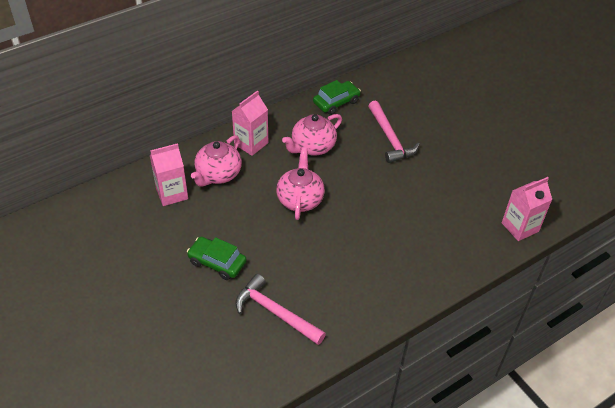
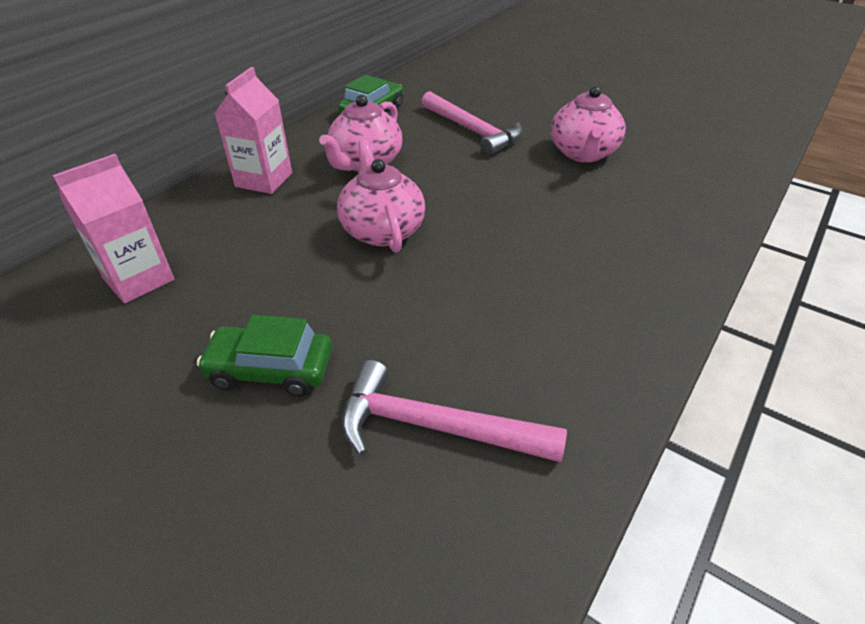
camera: 20 degrees left, 5 degrees down
pink teapot [191,135,242,187] -> pink teapot moved to [551,86,626,162]
pink carton [502,177,552,241] -> none

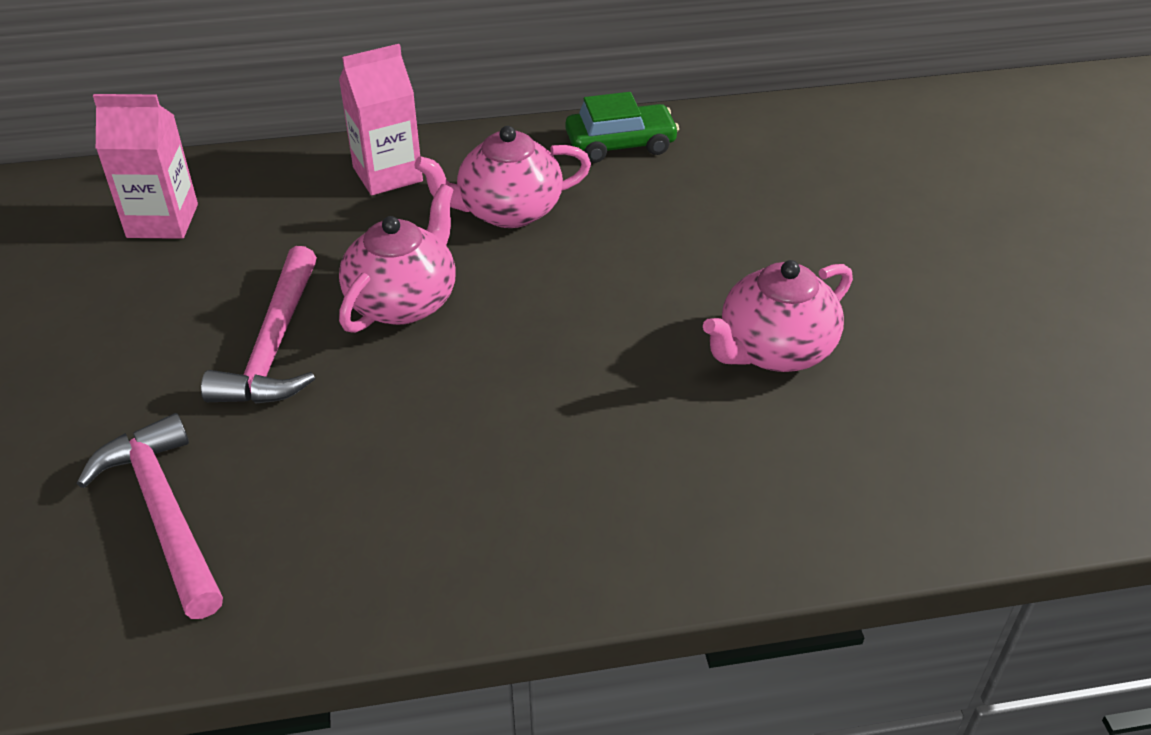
camera: 45 degrees right, 0 degrees up
green car [197,315,332,396] -> none
pink hammer [422,91,523,156] -> pink hammer moved to [201,246,317,404]

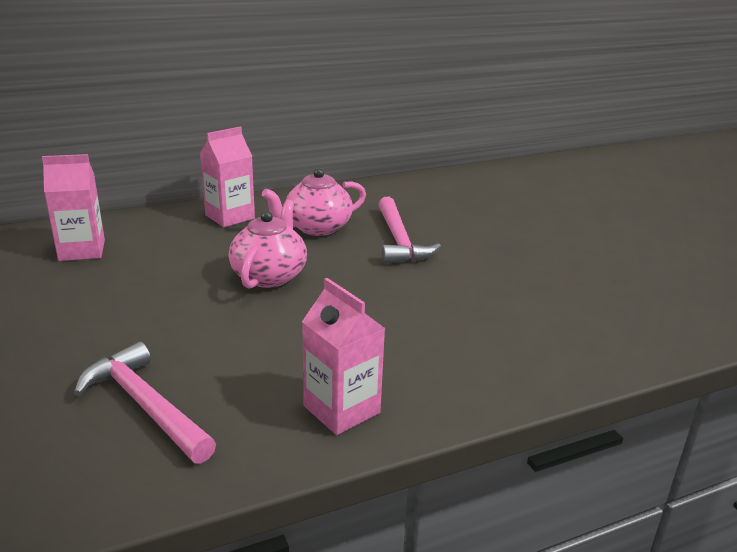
camera: 15 degrees left, 15 degrees down
pink hammer [201,246,317,404] -> pink hammer moved to [378,197,441,264]
green car [565,92,679,163] -> none
pink teapot [703,260,853,372] -> none
none -> pink carton [302,278,386,435]

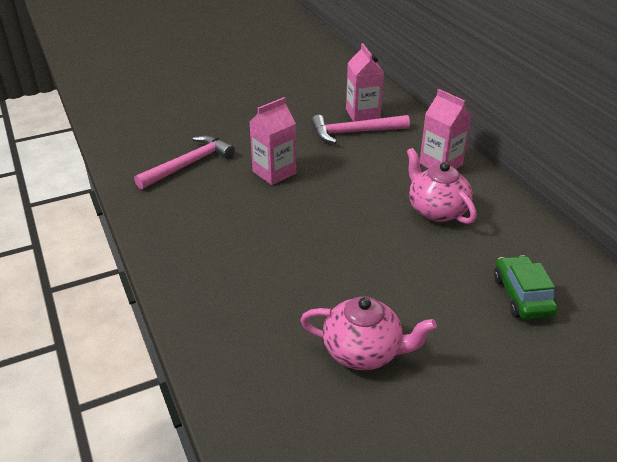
camera: 90 degrees right, 10 degrees up
pink teapot [229,200,307,289] -> pink teapot moved to [300,296,437,370]
pink carton [302,278,386,435] -> pink carton moved to [250,97,296,185]
pink hammer [378,197,441,264] -> pink hammer moved to [311,115,410,144]
none -> green car [494,255,558,319]

